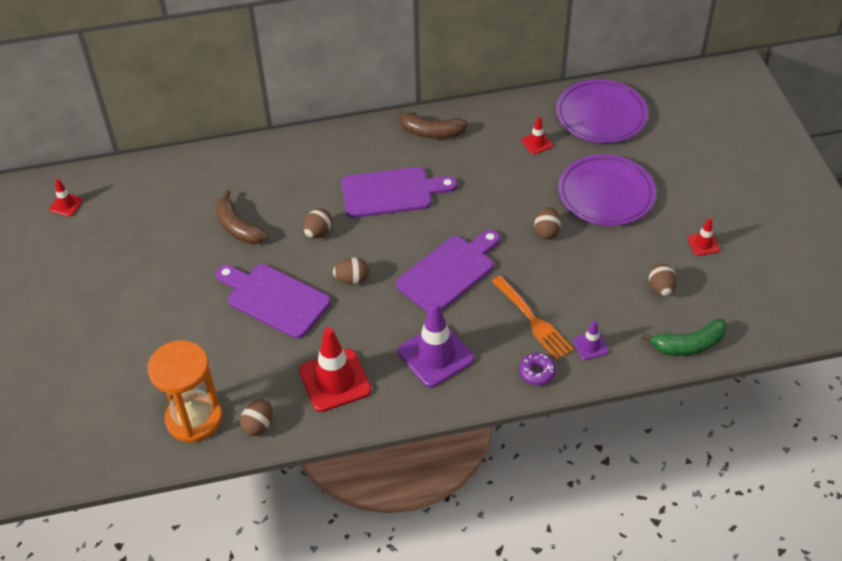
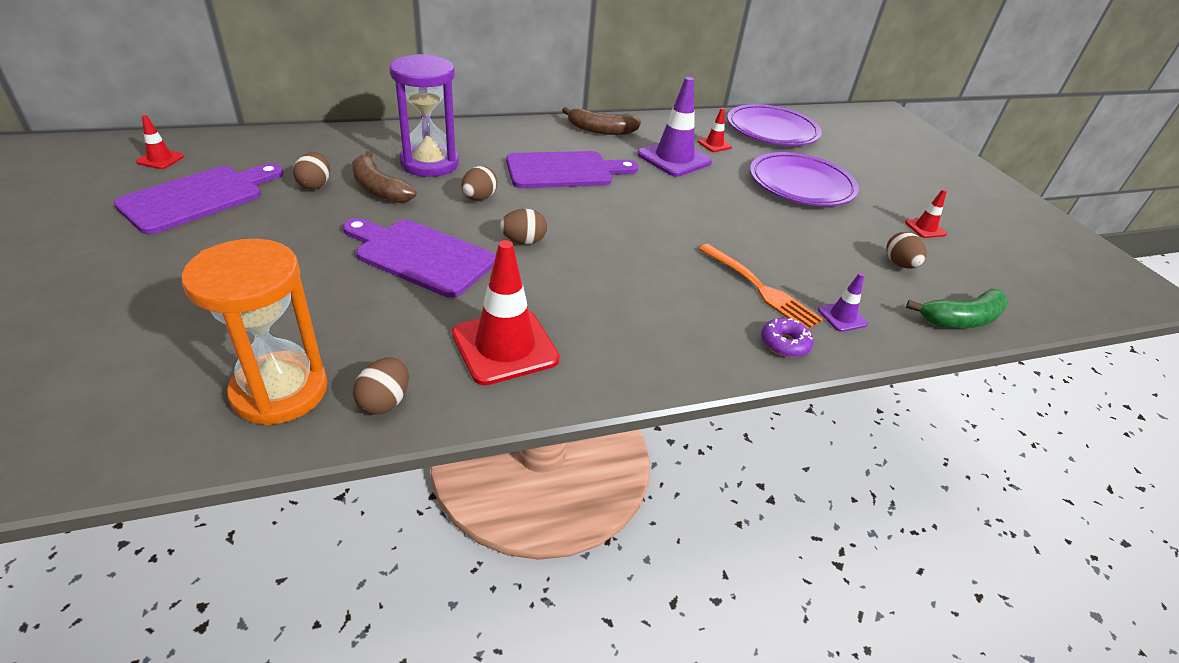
camera: 10 degrees left, 10 degrees down
purple cutting board [396,230,500,313] -> purple cutting board moved to [114,163,283,234]
purple traffic cone [398,301,474,388] -> purple traffic cone moved to [637,77,712,177]
brown egg [534,207,561,239] -> brown egg moved to [293,152,330,190]
none -> purple hourglass [389,54,459,177]

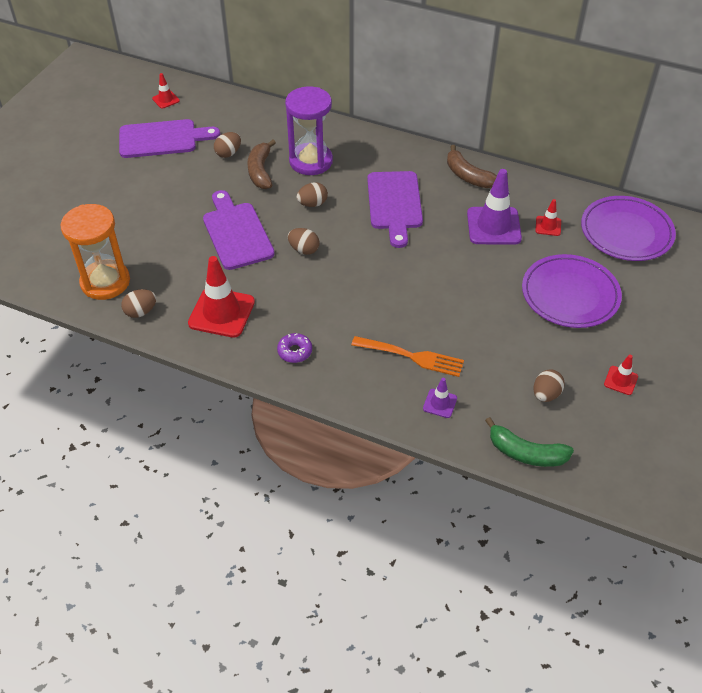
camera: 45 degrees right, 10 degrees up
purple cutting board [506,151,638,188] -> purple cutting board turned 60 degrees clockwise [367,171,423,248]
orange fork [699,244,823,329] -> orange fork turned 75 degrees counterclockwise [351,336,464,377]
purple donut [761,318,813,357] -> purple donut moved to [277,333,312,363]

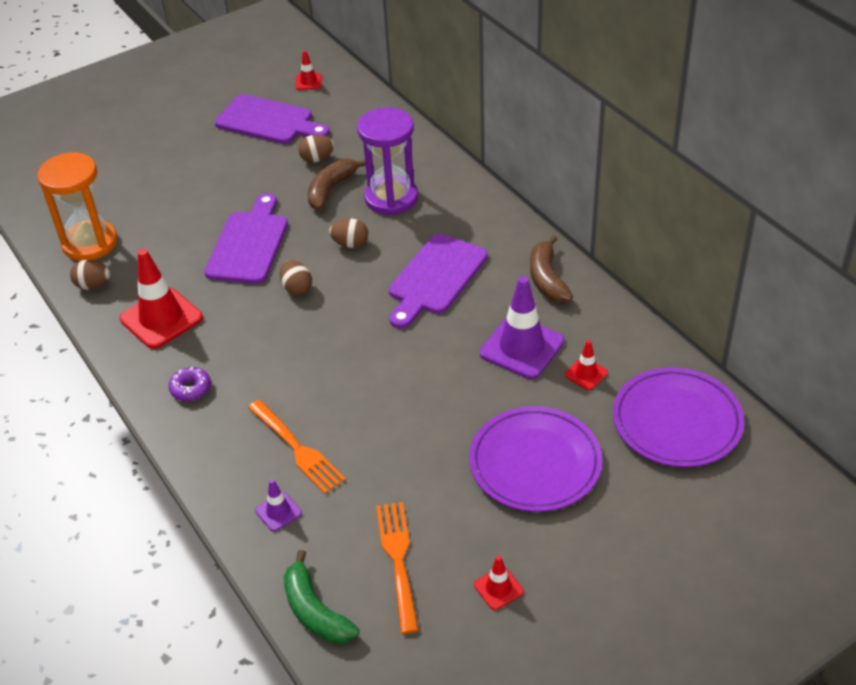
camera: 35 degrees right, 5 degrees down
brown egg [533,369,565,402] -> orange fork [376,502,419,634]

